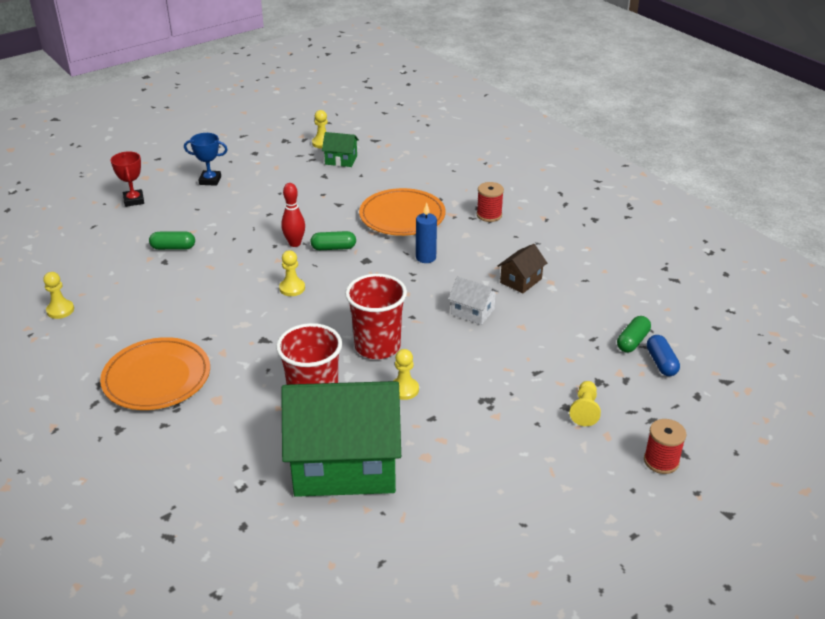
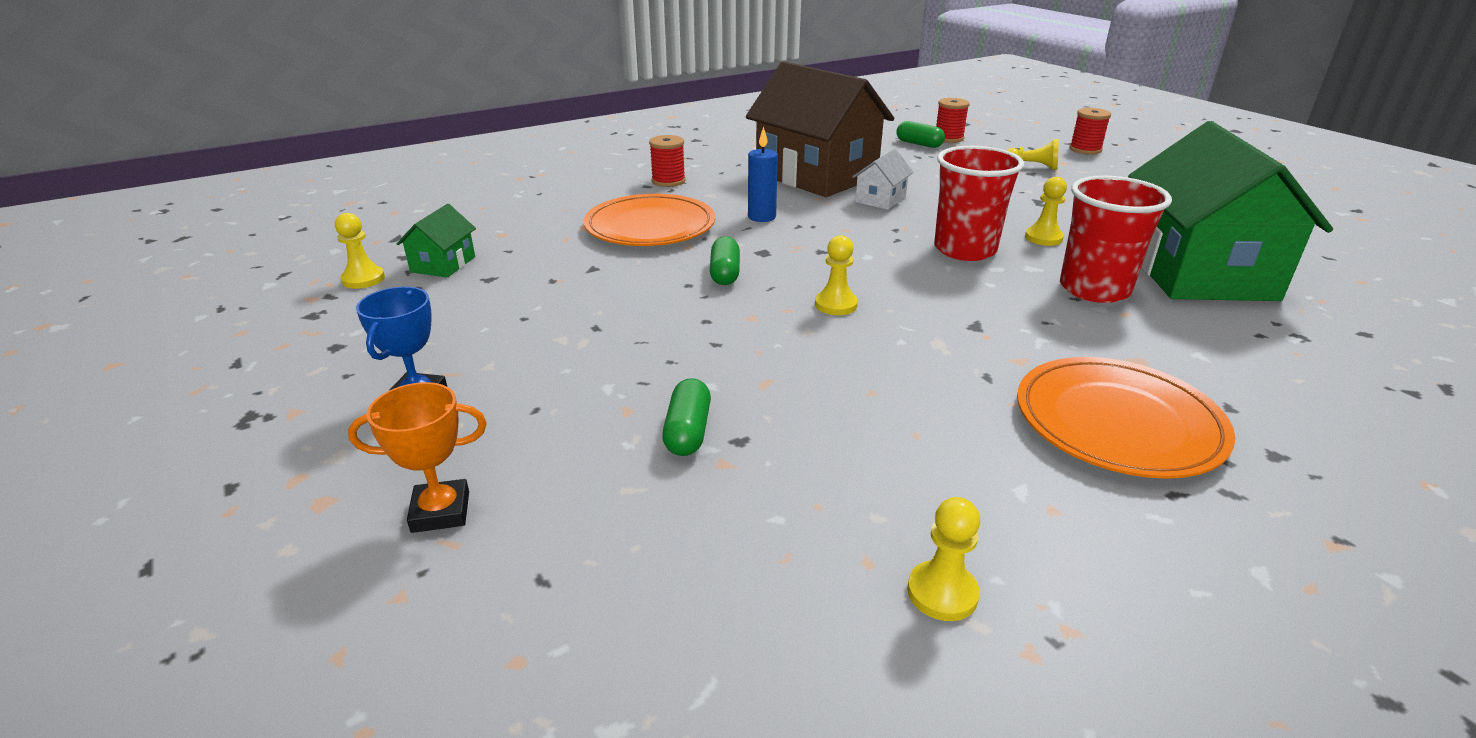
camera: 85 degrees left, 5 degrees down
red trophy [110,151,144,207] -> orange trophy [348,382,487,533]
red bowling pin [281,183,305,247] -> none
brown house [498,244,547,294] -> brown house [746,61,894,197], size x2.39
blue capsule [647,335,680,376] -> red spool [936,98,970,143]

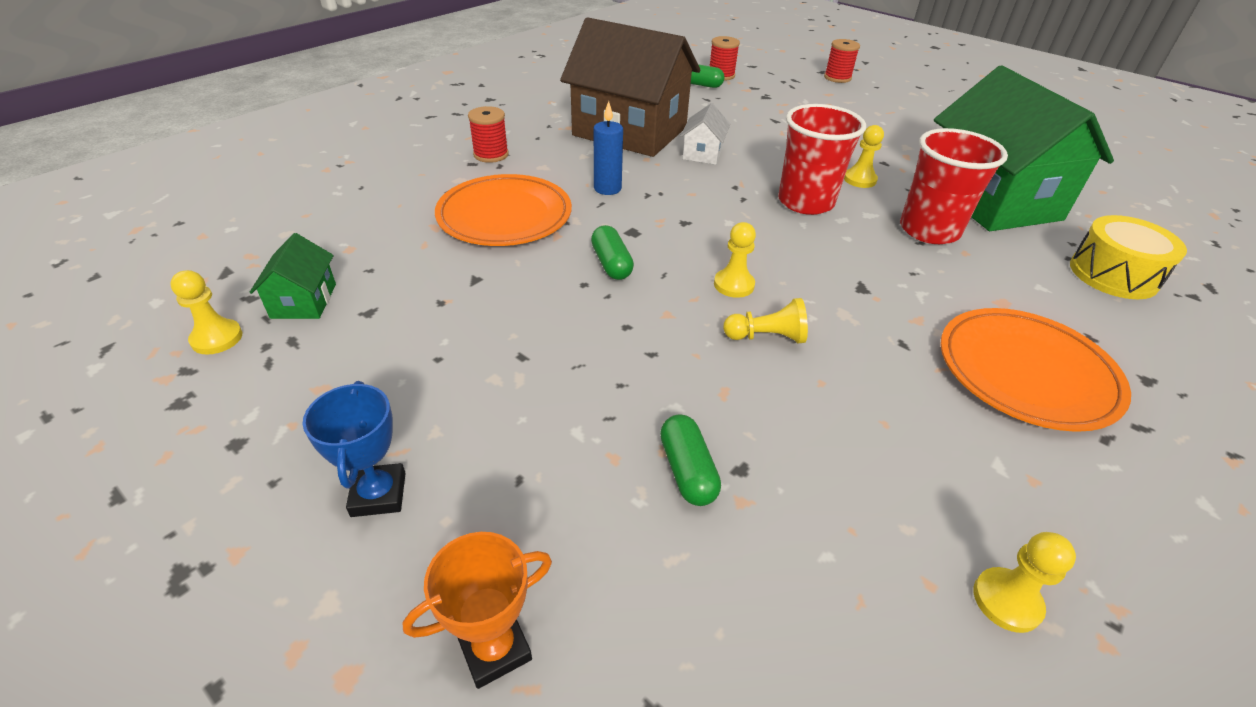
camera: 20 degrees left, 10 degrees up
yellow pawn [1006,139,1059,170] -> yellow pawn moved to [723,298,808,343]
none -> yellow drum [1070,215,1187,299]

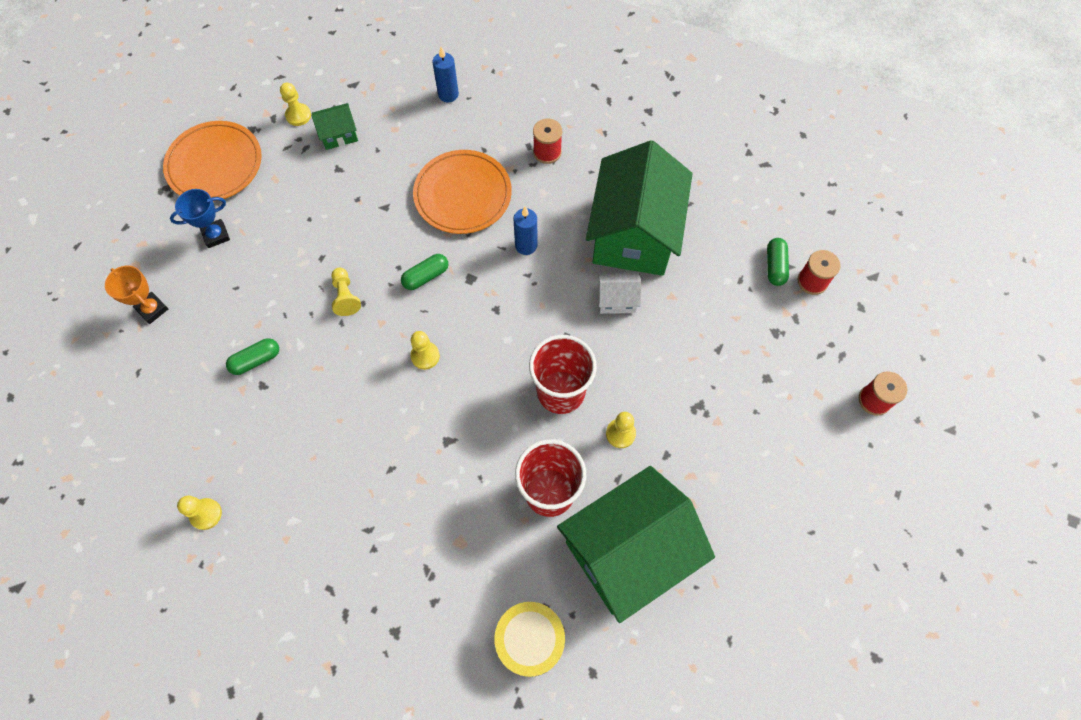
camera: 75 degrees right, 25 degrees up
brown house [560,17,700,157] -> green house [586,140,693,276]
yellow pawn [723,298,808,343] -> yellow pawn moved to [331,268,361,316]
orange plate [940,308,1131,432] -> orange plate moved to [163,121,262,202]
none -> blue candle [432,47,459,102]

